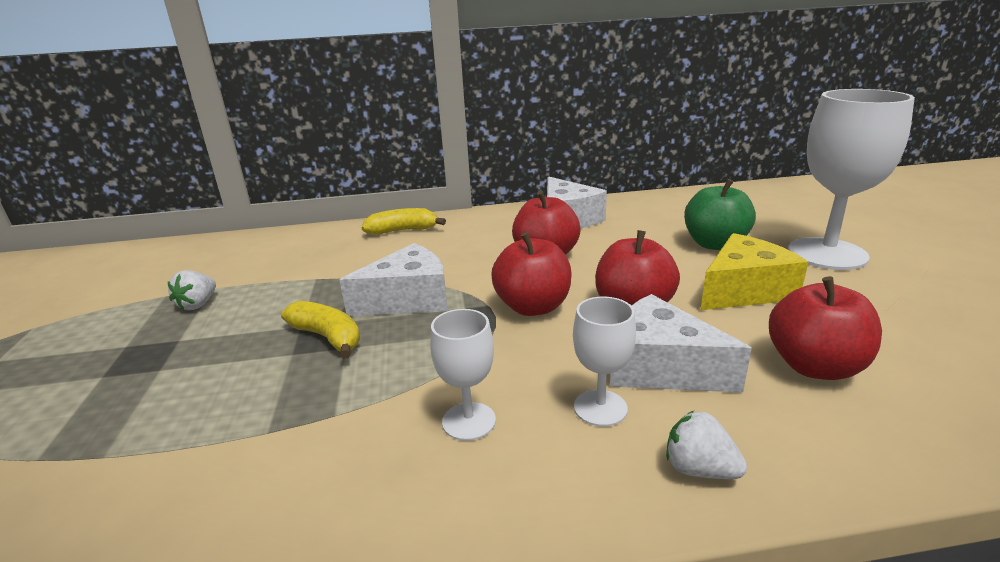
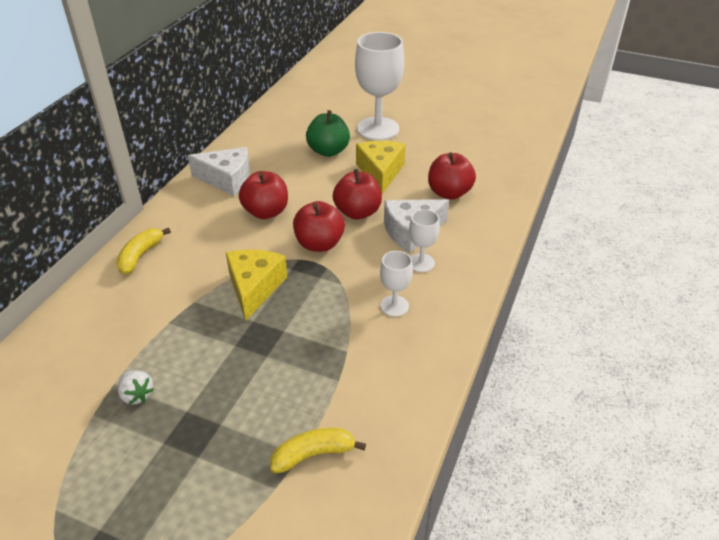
camera: 60 degrees left, 15 degrees up
yellow banana [281,301,360,359] -> yellow banana moved to [270,428,366,473]
white cheese [339,243,447,316] -> yellow cheese [226,249,287,321]
white strawberry [666,411,747,479] -> none

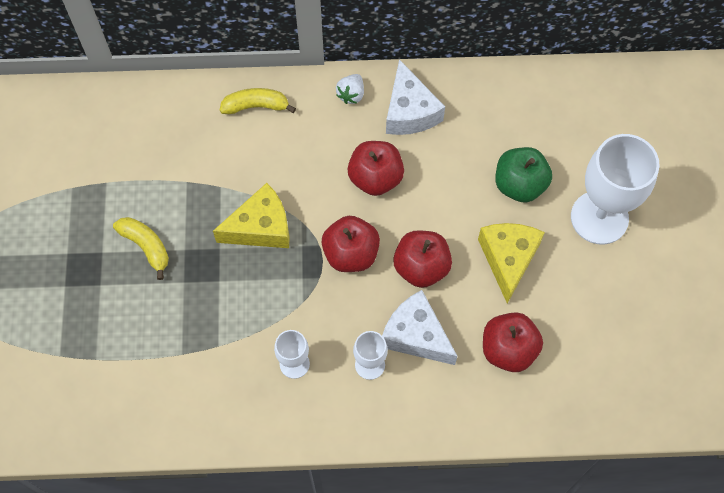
camera: 65 degrees right, 25 degrees up
white strawberry [118,370,154,405] -> white strawberry moved to [336,74,364,104]
yellow banana [270,428,366,473] -> yellow banana moved to [113,217,169,280]
yellow cheese [356,141,405,194] -> yellow cheese turned 60 degrees counterclockwise [478,223,545,304]

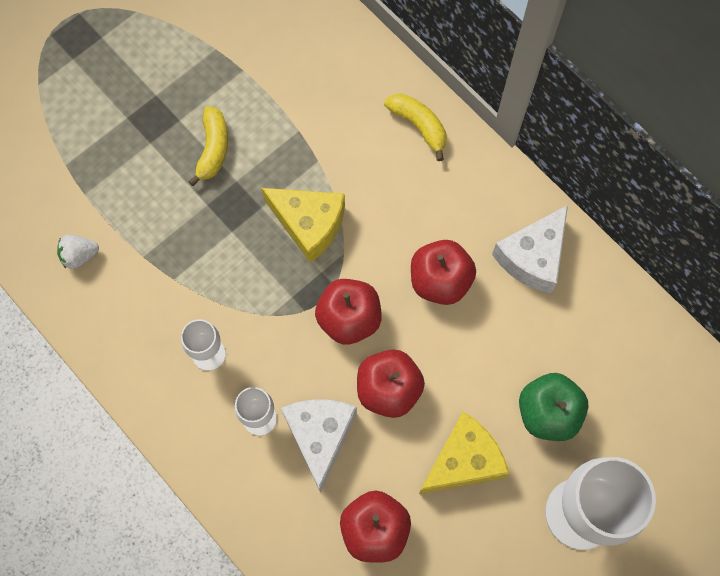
camera: 50 degrees right, 5 degrees up
white strawberry [336,74,364,104] -> white strawberry moved to [57,235,99,269]

